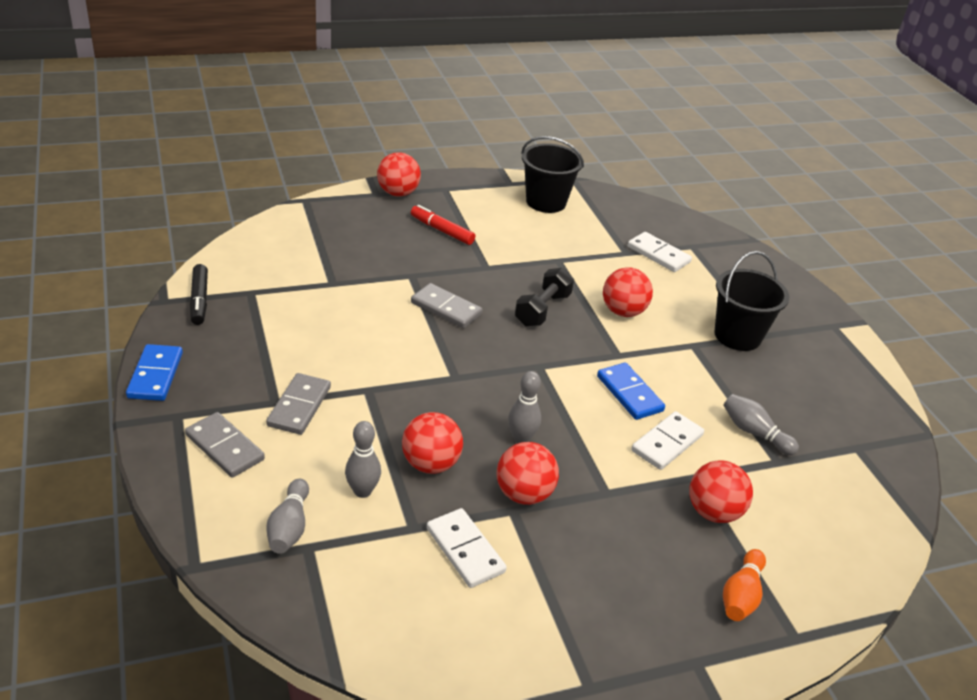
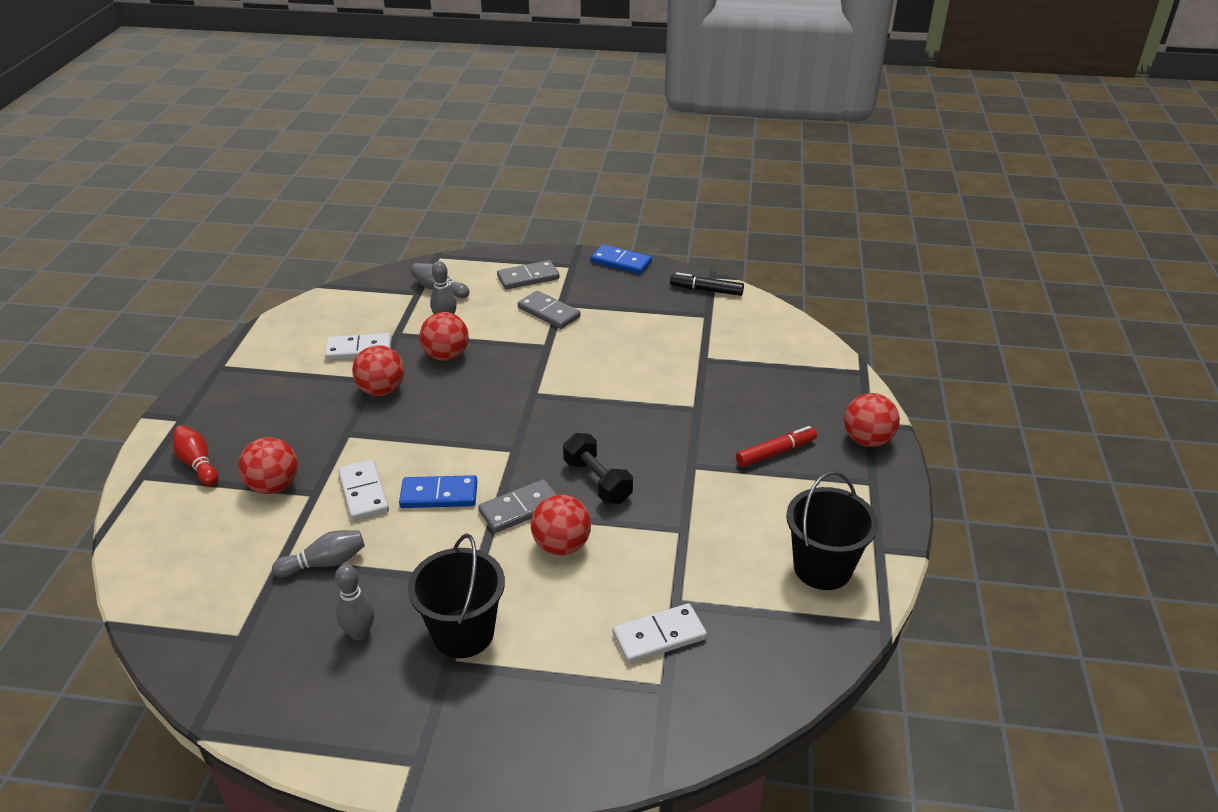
camera: 120 degrees right, 0 degrees up
grey domino [411,283,482,328] -> grey domino moved to [478,479,557,533]
grey bowling pin [508,371,541,443] -> grey bowling pin moved to [335,564,374,640]
orange bowling pin [723,549,766,621] -> red bowling pin [173,425,219,486]

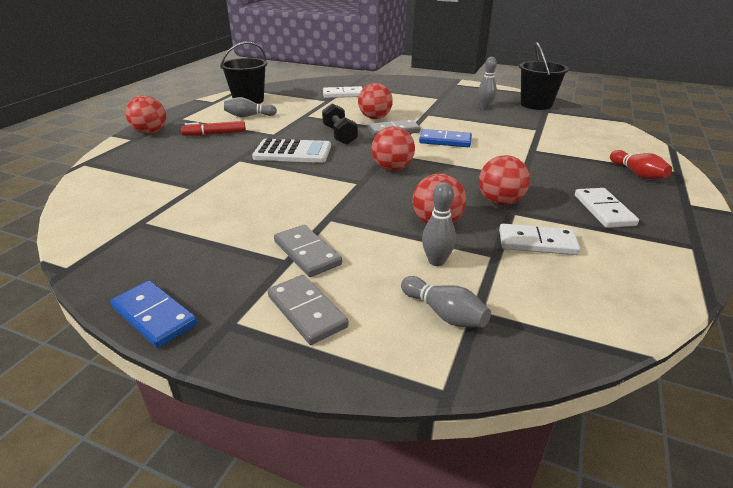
camera: 165 degrees left, 5 degrees down
red ball [238,437,298,494] -> red ball moved to [371,126,415,171]
grey bowling pin [272,530,365,577] -> grey bowling pin moved to [224,97,277,117]
white domino [338,459,389,521] -> white domino moved to [575,188,639,228]
black bucket [408,534,505,658] -> black bucket moved to [519,42,569,110]
grey domino [497,260,559,290] -> grey domino turned 60 degrees clockwise [267,275,349,345]
black marker [670,272,744,296] -> none
none -> white calculator [252,139,331,163]

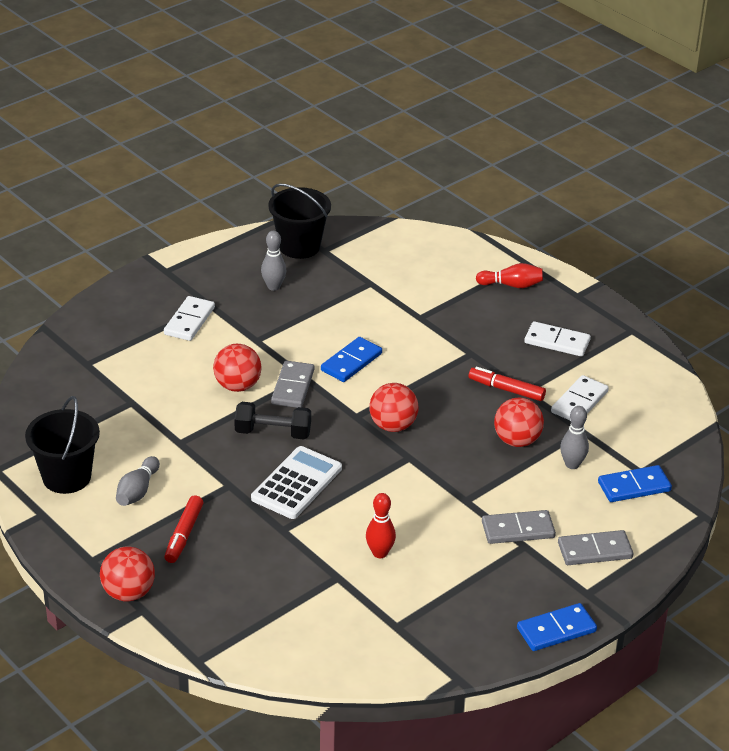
camera: 65 degrees left, 5 degrees up
white domino [323,86,363,98] -> white domino moved to [164,296,215,341]
grey bowling pin [401,276,491,328] -> blue domino [598,465,672,502]
red ball [479,155,530,205] -> red marker [469,367,546,401]
none -> red bowling pin [366,493,396,558]

